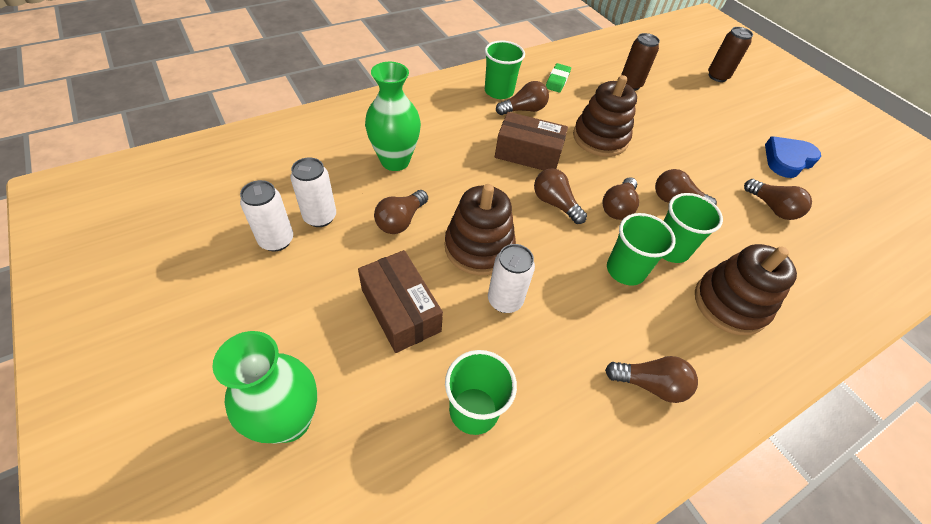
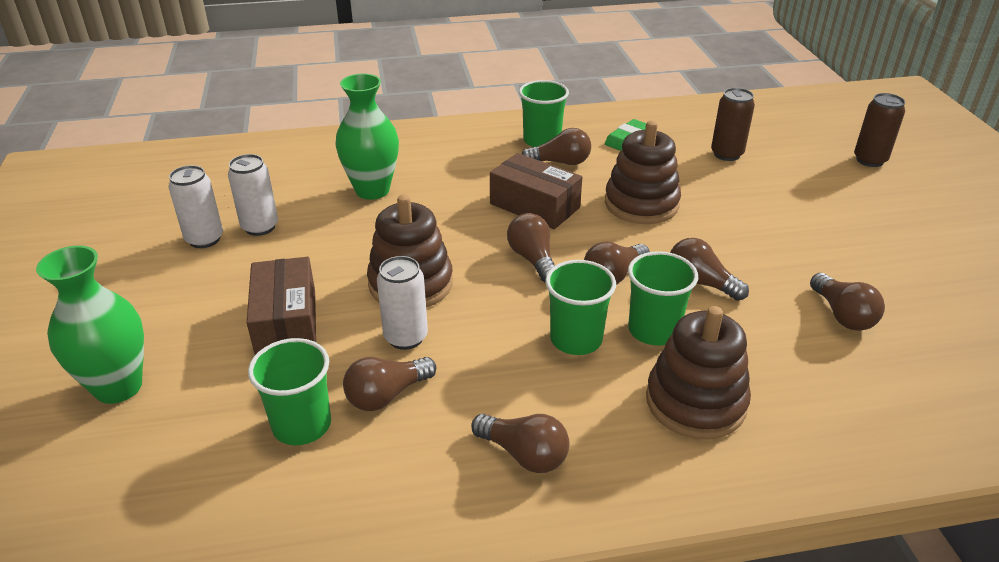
camera: 25 degrees right, 15 degrees down
brown light bulb [374,190,428,234] -> brown light bulb moved to [343,357,436,411]
blue heart [765,136,821,178] -> none

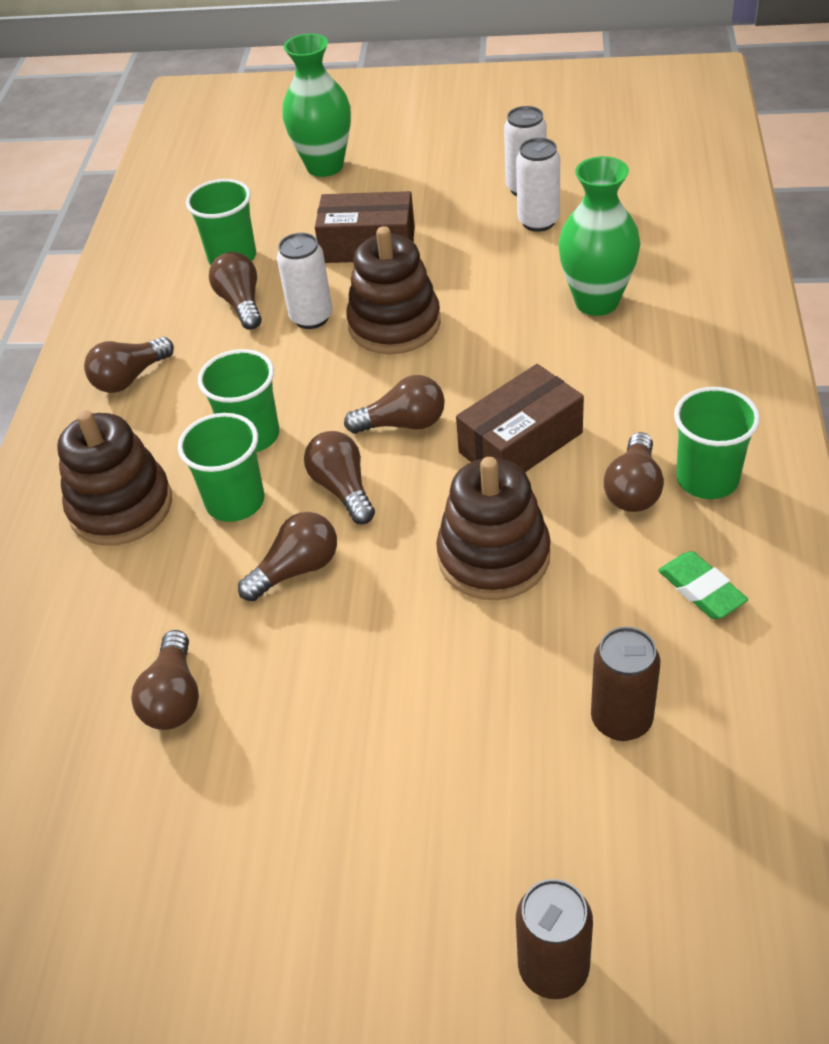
camera: 110 degrees right, 10 degrees up
brown light bulb [810,273,885,331] -> brown light bulb turned 90 degrees counterclockwise [131,630,199,730]

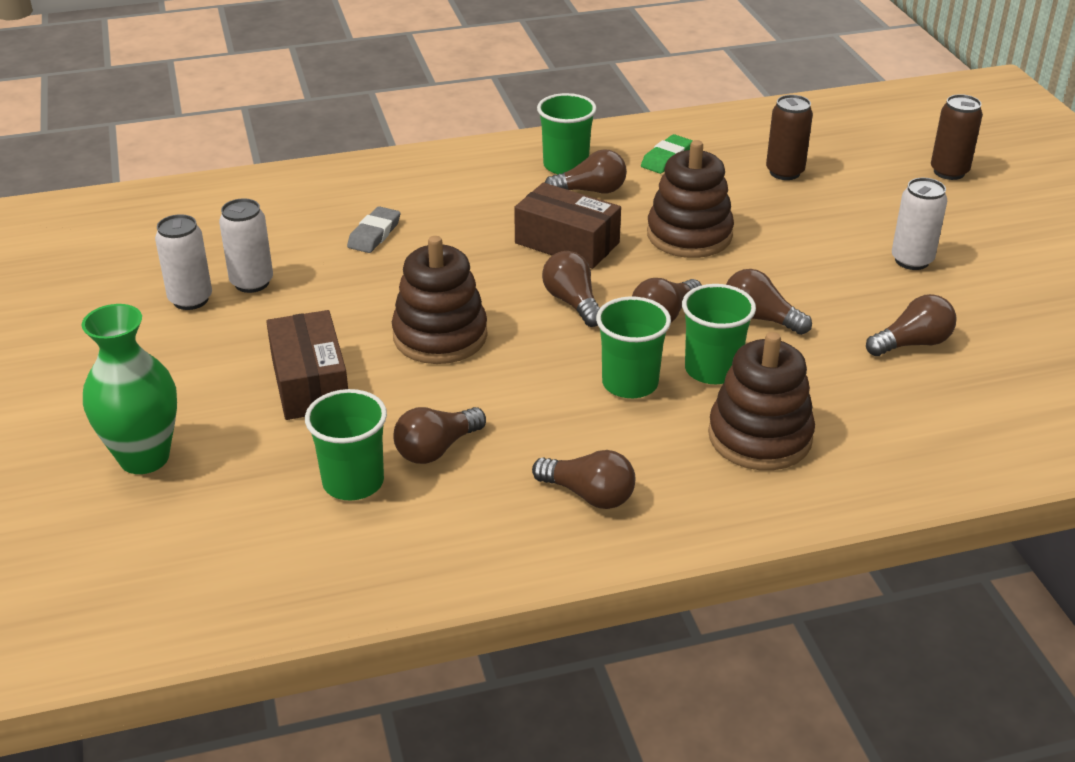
camera: 115 degrees left, 10 degrees down
white can [277,233,333,329] -> white can moved to [892,178,947,270]
green vase [558,156,640,316] -> grey eraser [347,206,400,253]

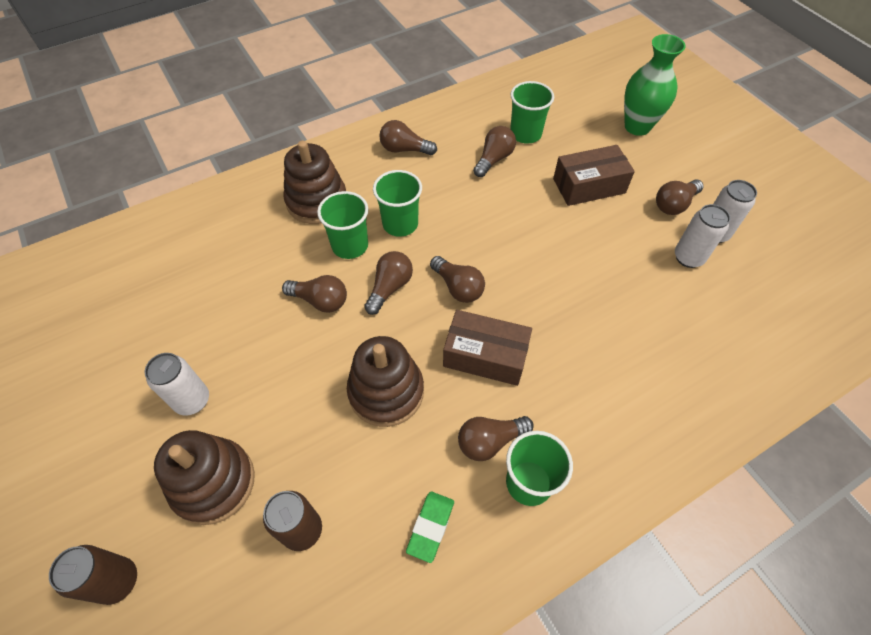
camera: 165 degrees right, 20 degrees up
brown box [266,310,348,420] -> brown box turned 75 degrees counterclockwise [553,145,635,206]
grey eraser [347,206,400,253] -> none
brown stacking toy [392,236,488,364] -> brown stacking toy moved to [154,430,255,525]
brown light bulb [866,294,957,356] -> brown light bulb moved to [656,180,704,215]

